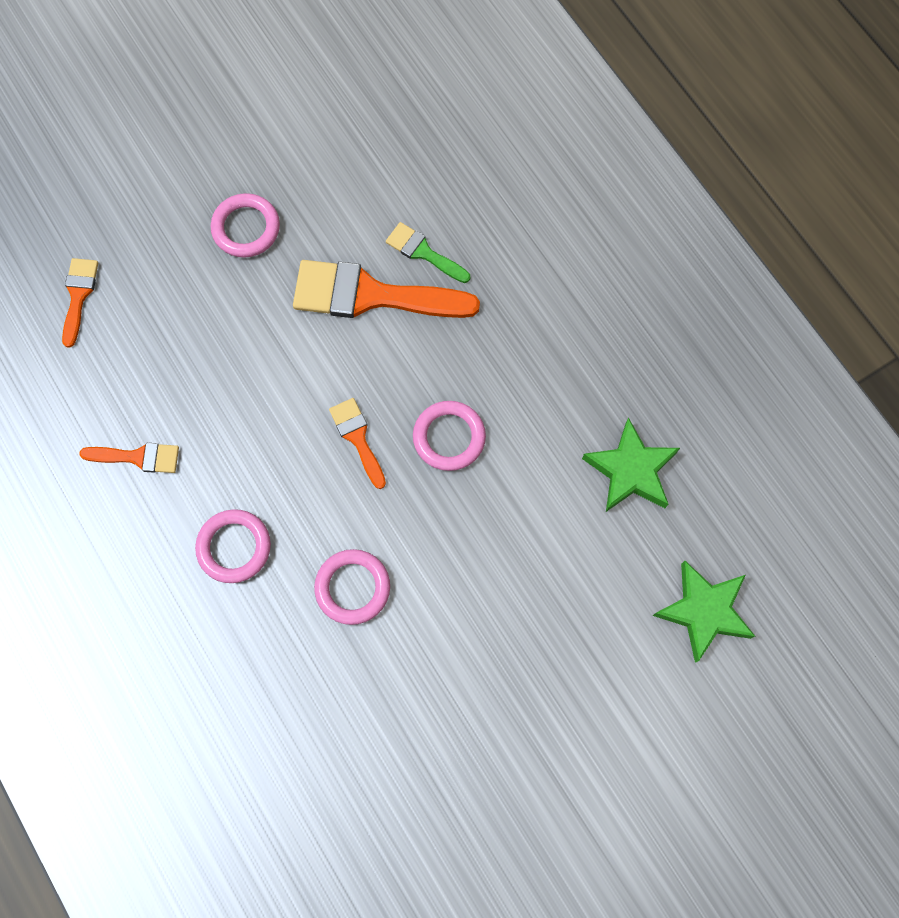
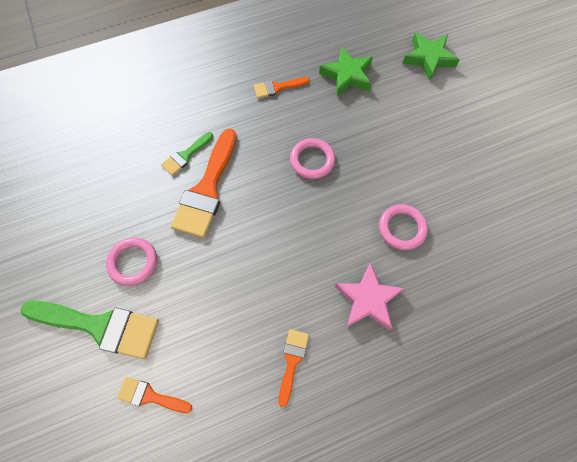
camera: 80 degrees left, 5 degrees down
pink ring [195,509,271,583] -> pink star [335,262,405,330]
orange brush [329,398,386,489] -> orange brush moved to [254,77,310,98]
none -> green brush [21,300,159,359]

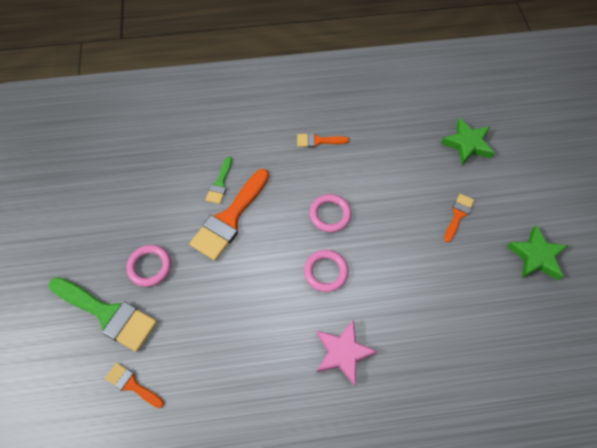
camera: 15 degrees right, 5 degrees down
green brush [161,132,213,176] -> green brush turned 45 degrees counterclockwise [206,157,232,204]
orange brush [278,329,309,407] -> orange brush moved to [444,194,474,242]
green star [319,47,373,96] -> green star moved to [506,225,569,280]
pink ring [379,204,428,250] -> pink ring moved to [304,250,349,292]

